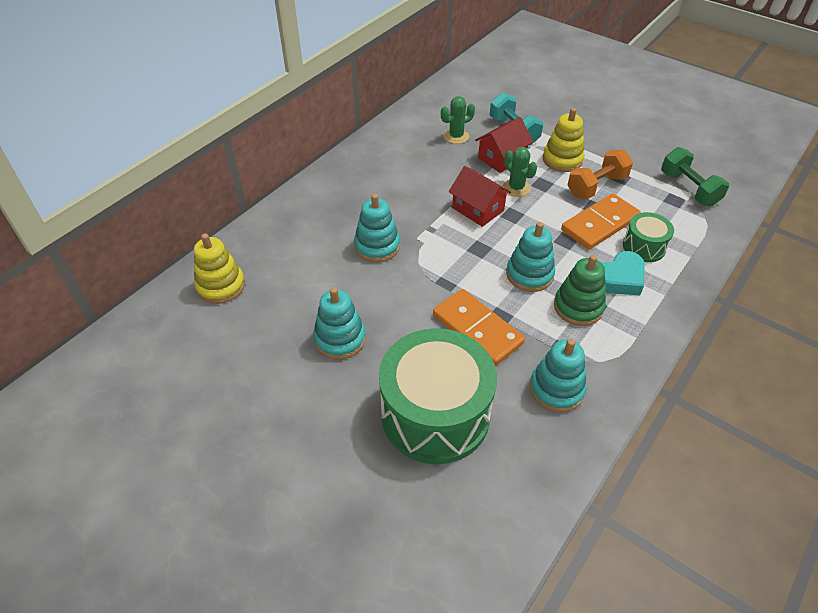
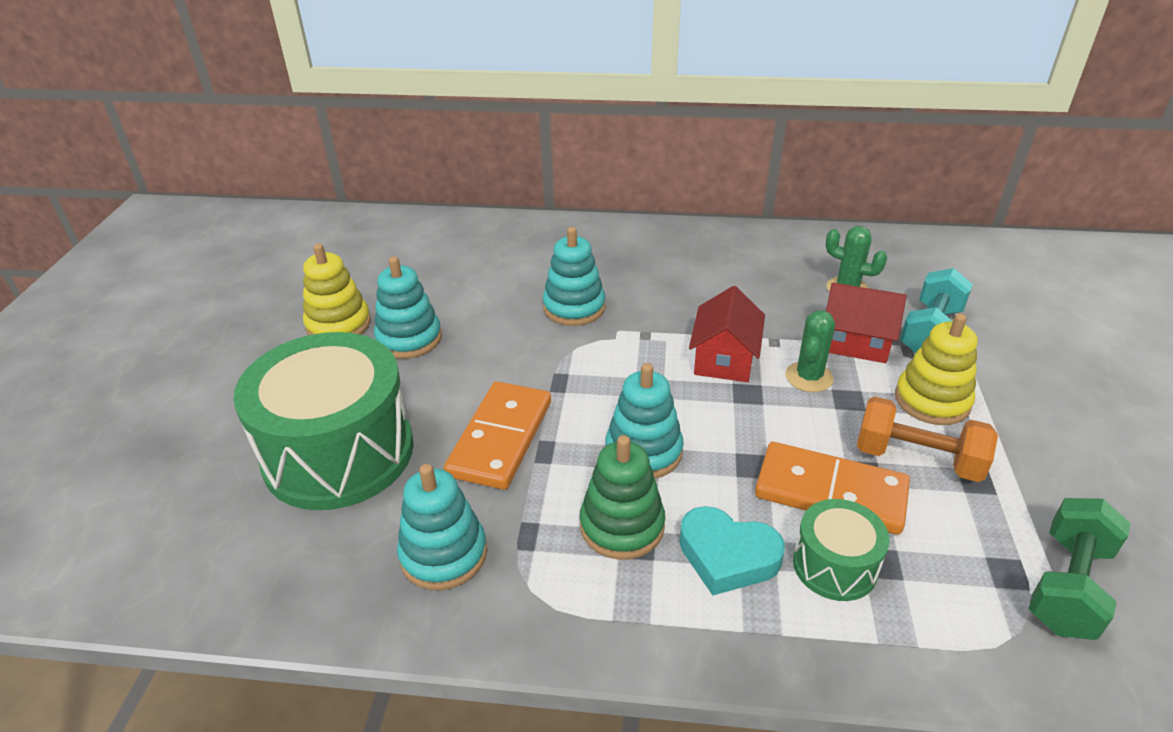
camera: 60 degrees right, 10 degrees down
yellow stacking toy [194,233,245,304] -> yellow stacking toy moved to [303,243,371,335]

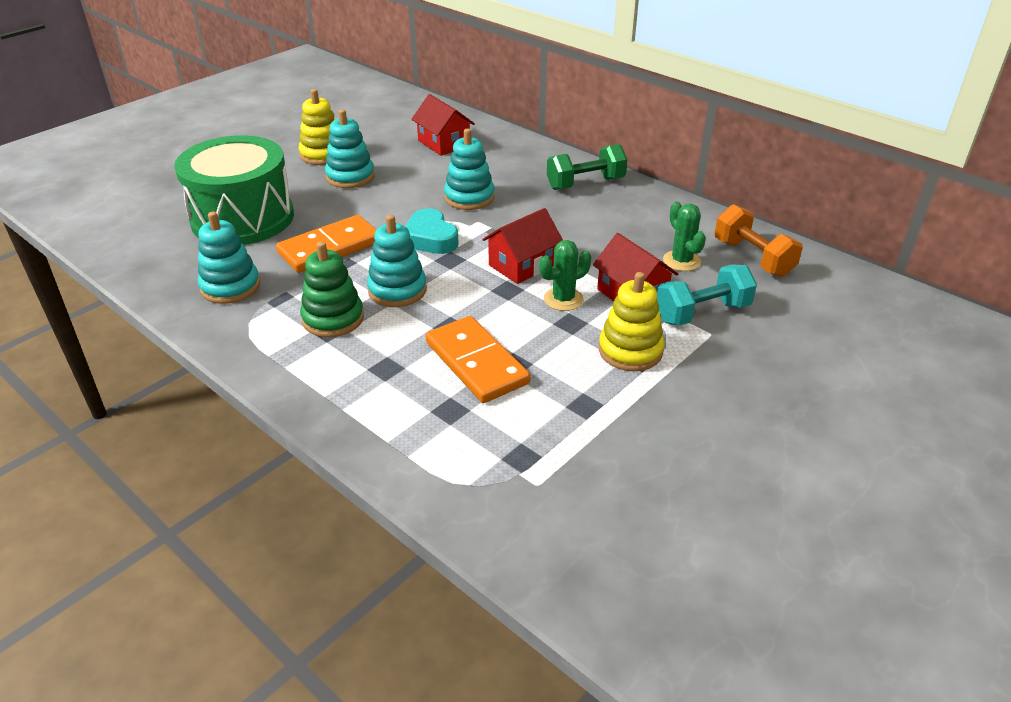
camera: 35 degrees right, 0 degrees up
turquoise heart [679,506,785,595] -> turquoise heart moved to [405,208,459,254]
green drum [793,499,890,601] -> none
orange dumbbell [857,396,998,482] -> orange dumbbell moved to [715,204,803,277]
green dumbbell [1028,498,1131,640] -> green dumbbell moved to [547,144,627,190]
none -> red house [412,94,475,156]

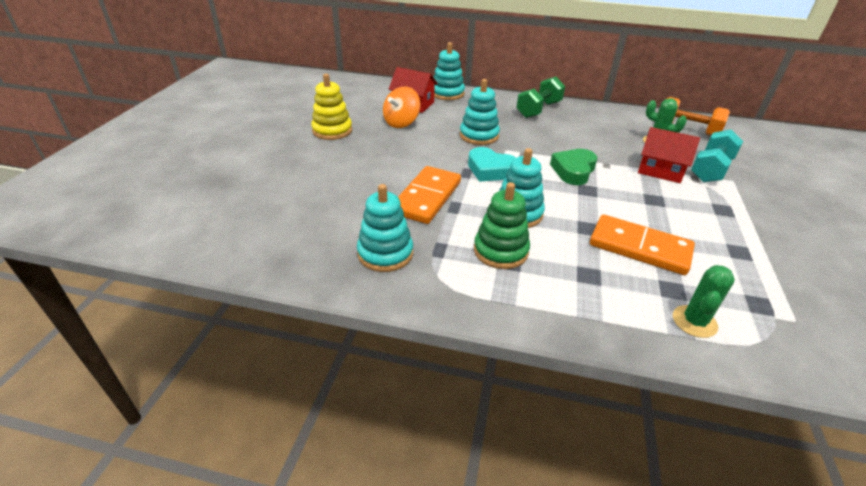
camera: 30 degrees left, 0 degrees up
green drum [174,135,294,245] -> none
turquoise stacking toy [325,109,375,188] -> turquoise stacking toy moved to [433,42,465,100]
red house [482,208,563,284] -> green heart [550,149,597,185]
green cactus [539,240,591,311] -> green cactus moved to [673,265,735,338]
yellow stacking toy [599,272,664,371] -> none
none -> orange spinning top [383,86,421,128]

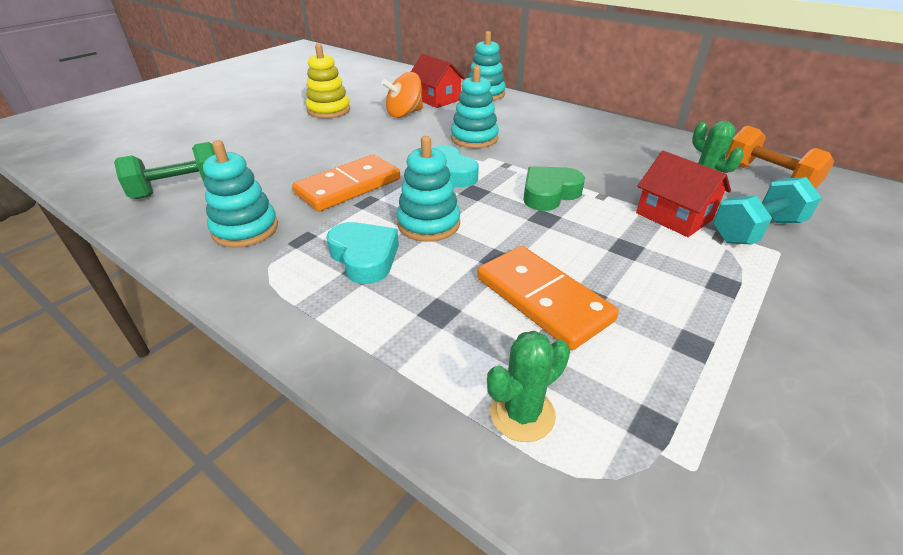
camera: 25 degrees right, 0 degrees up
green stacking toy [474,182,530,269] -> turquoise heart [326,222,399,284]
green dumbbell [516,77,565,118] -> green dumbbell moved to [114,142,215,199]

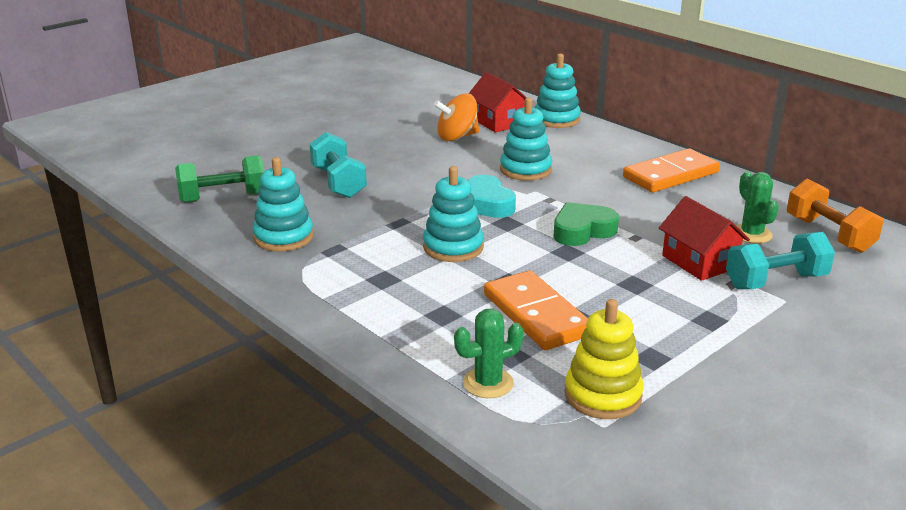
camera: 10 degrees right, 10 degrees down
orange domino [292,154,400,211] -> orange domino moved to [623,148,720,192]
yellow stacking toy [306,44,350,118] -> yellow stacking toy moved to [565,299,644,419]
turquoise heart [326,222,399,284] -> none
none -> turquoise dumbbell [310,132,367,198]

